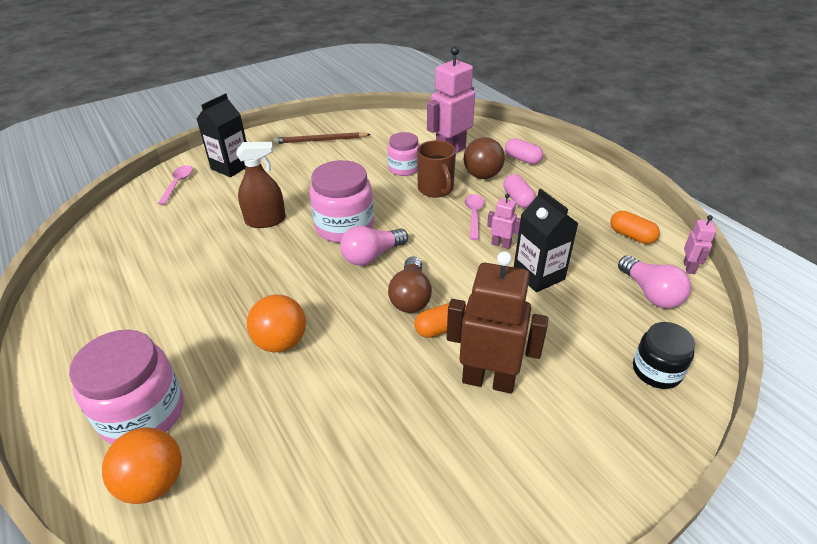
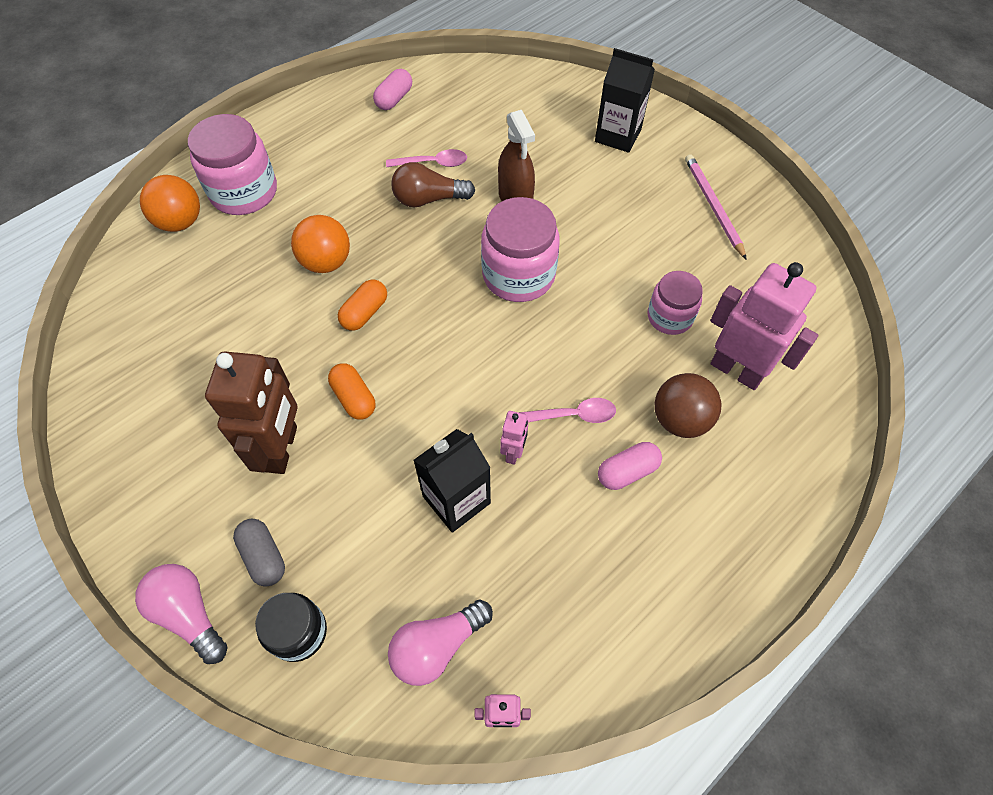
camera: 80 degrees right, 20 degrees up
pink spoon [158,165,193,205] -> pink spoon moved to [386,149,467,167]
brown pencil [273,132,371,144] -> pink pencil [685,154,747,260]
pink light bulb [340,226,408,266] -> pink light bulb moved to [135,564,228,664]
brown light bulb [388,256,432,313] -> brown light bulb moved to [391,162,475,208]
brown mug [417,140,456,198] -> none
pink capsule [505,138,543,165] -> pink capsule moved to [373,69,412,110]
orange capsule [610,211,660,244] -> orange capsule moved to [338,279,387,331]
none -> grey capsule [233,519,285,587]

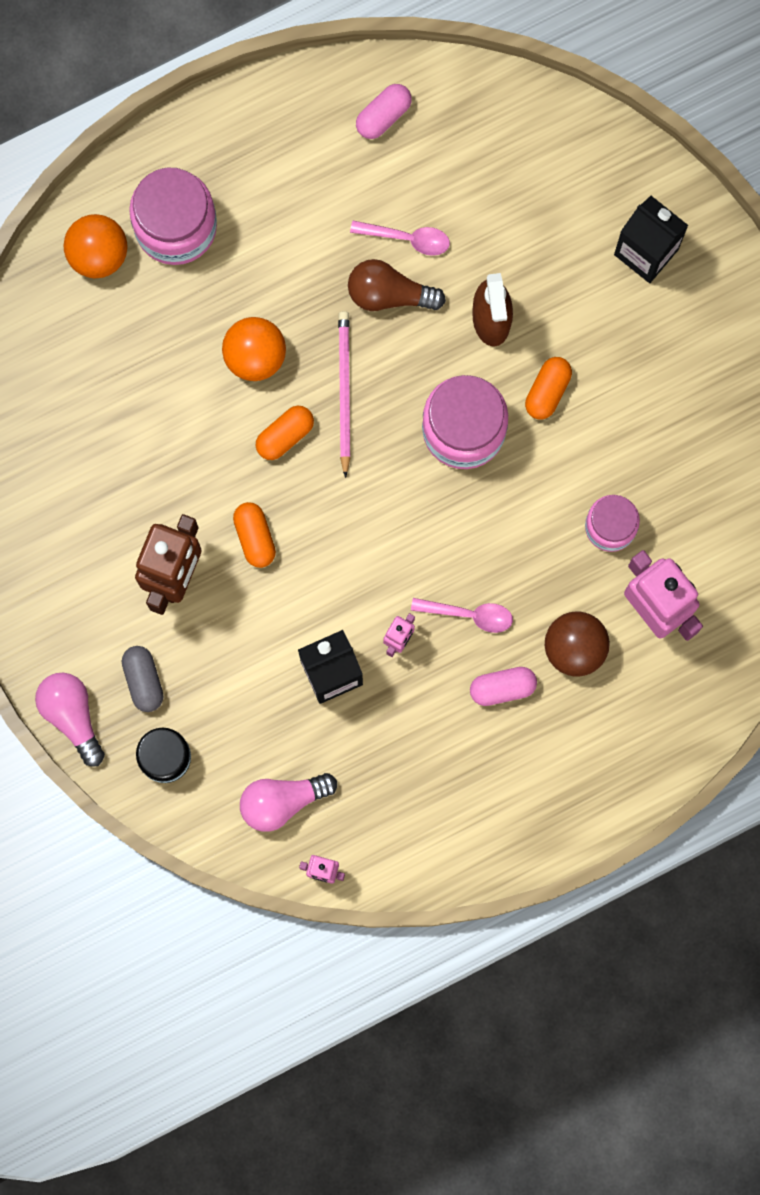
camera: 15 degrees right, 20 degrees up
pink pencil [685,154,747,260] -> pink pencil moved to [338,311,351,478]
none -> orange capsule [525,357,572,420]

